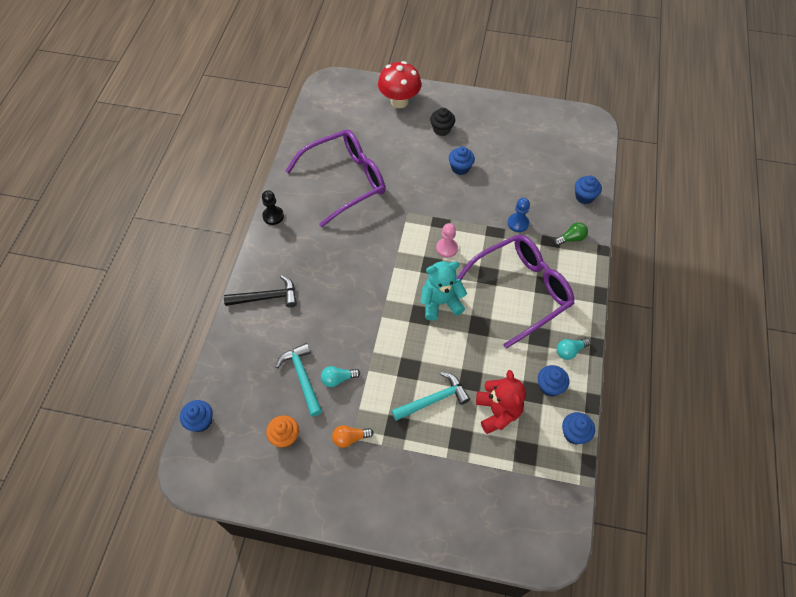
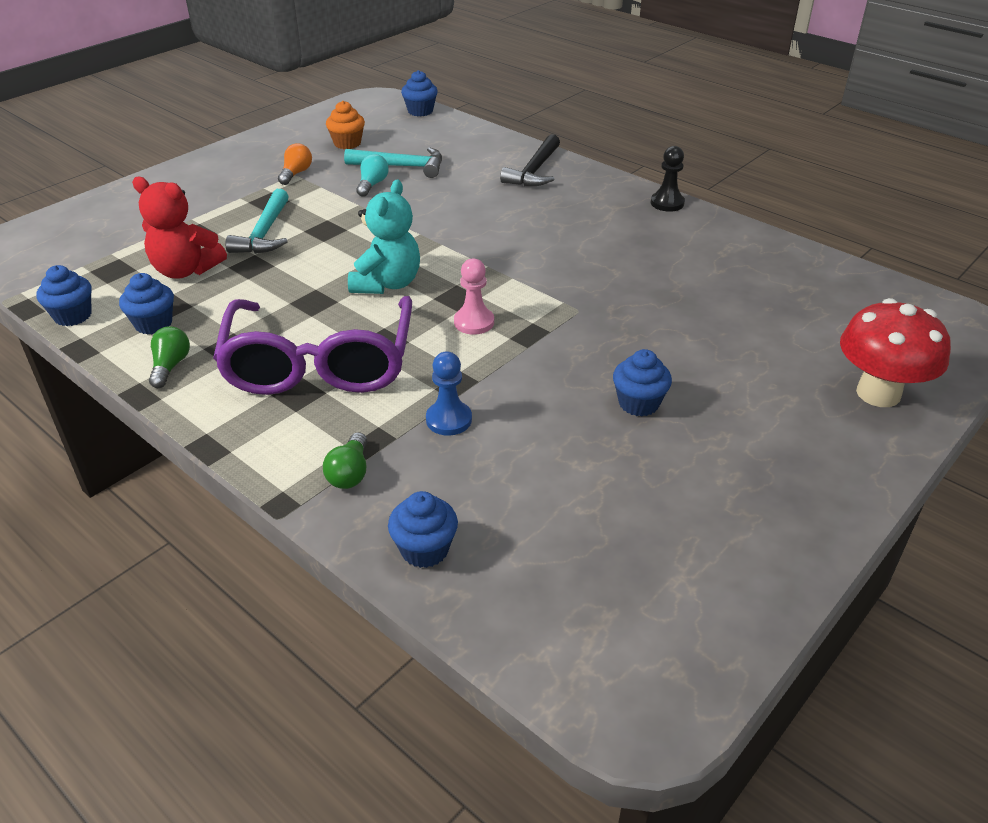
camera: 120 degrees right, 20 degrees down
purple glasses [286,129,385,227] -> none
black cupcake [430,108,455,136] -> none
turquoise light bulb [557,338,591,360] -> green light bulb [149,326,190,388]

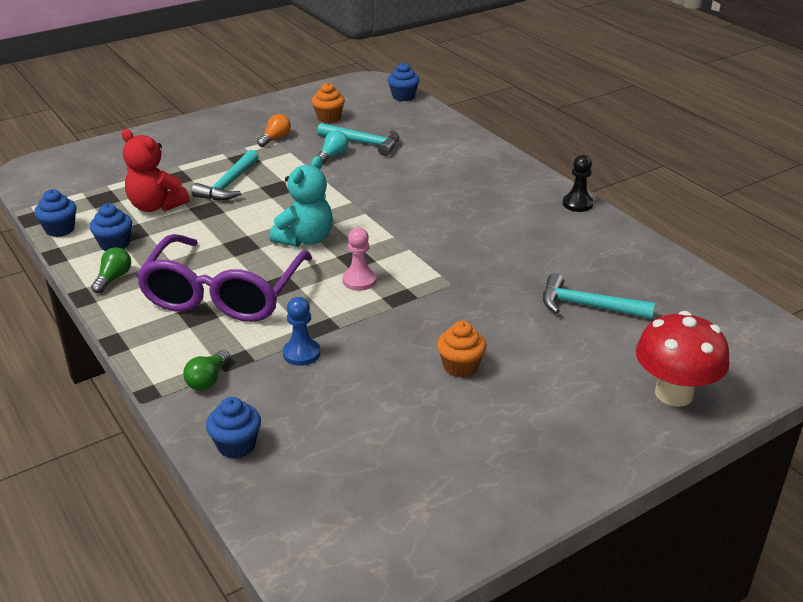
camera: 15 degrees right, 5 degrees down
black hammer [500,134,560,186] -> none
blue cupcake [613,349,672,416] -> orange cupcake [437,321,486,378]
none -> turquoise hammer [543,273,655,319]

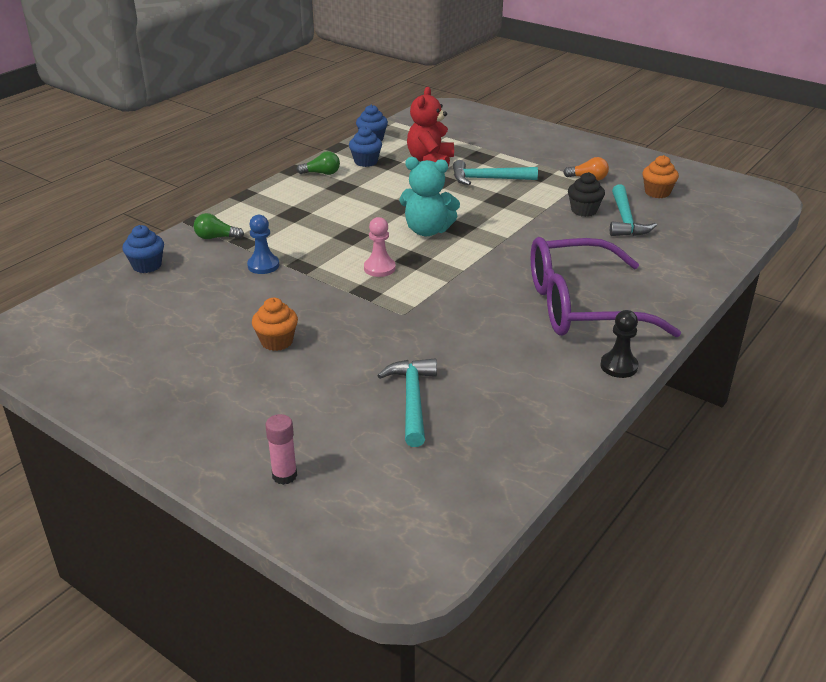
camera: 70 degrees right, 0 degrees up
purple glasses [136,234,312,322] -> purple glasses moved to [531,237,681,337]
turquoise light bulb [317,130,348,164] -> black cupcake [568,172,605,217]
blue cupcake [388,62,419,101] -> none
red mushroom [636,311,730,407] -> pink glue stick [266,414,297,485]

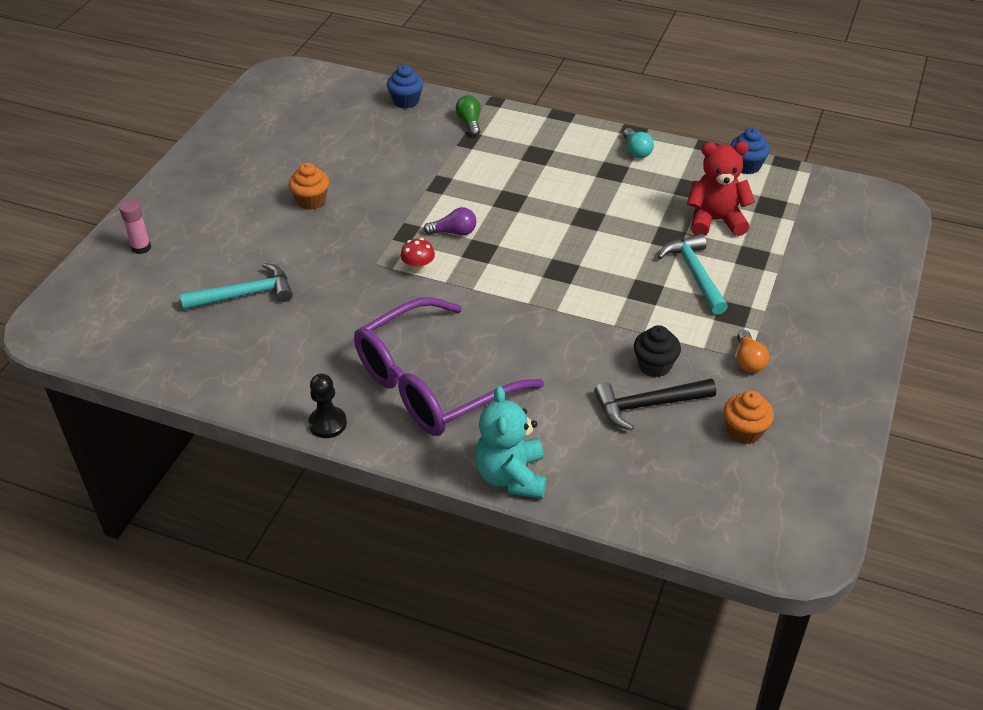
camera: 75 degrees right, 10 degrees up
blue pawn [247,215,279,274] -> none
green light bulb [297,151,340,175] -> turquoise light bulb [623,128,654,158]
blue cupcake [349,126,382,167] -> none
pink pawn [364,217,396,277] -> purple light bulb [423,207,476,236]
turquoise teddy bear [399,157,460,236] -> turquoise teddy bear moved to [475,386,546,499]
purple glasses [531,237,681,337] -> purple glasses turned 105 degrees counterclockwise [354,297,544,436]
turquoise hammer [610,185,657,236] -> black hammer [594,379,716,430]
none -> red mushroom [400,238,435,274]

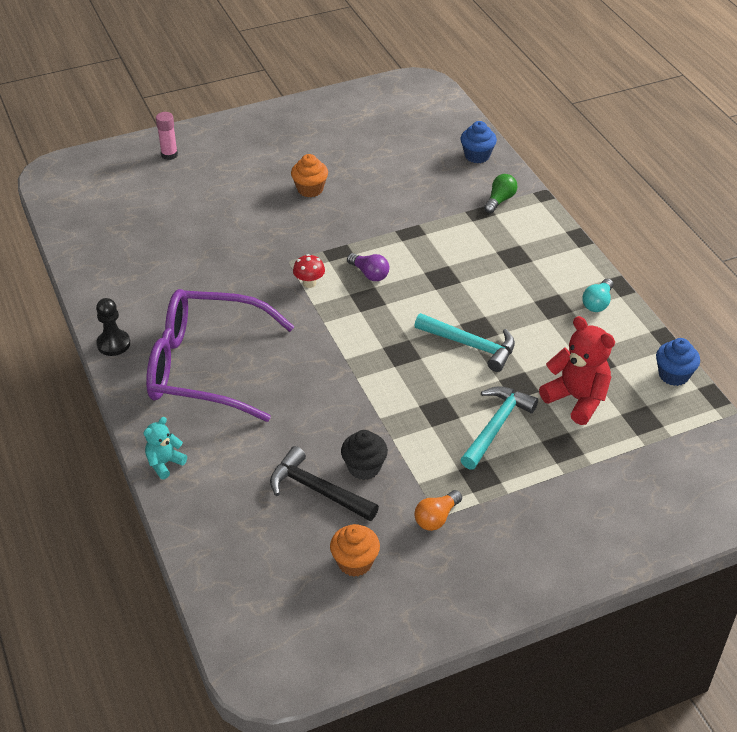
camera: 45 degrees right, 0 degrees up
turquoise hammer [180,263,293,310] -> turquoise hammer moved to [414,313,515,372]
turquoise teddy bear [475,386,546,499] -> turquoise teddy bear [143,417,187,479], size x0.56

